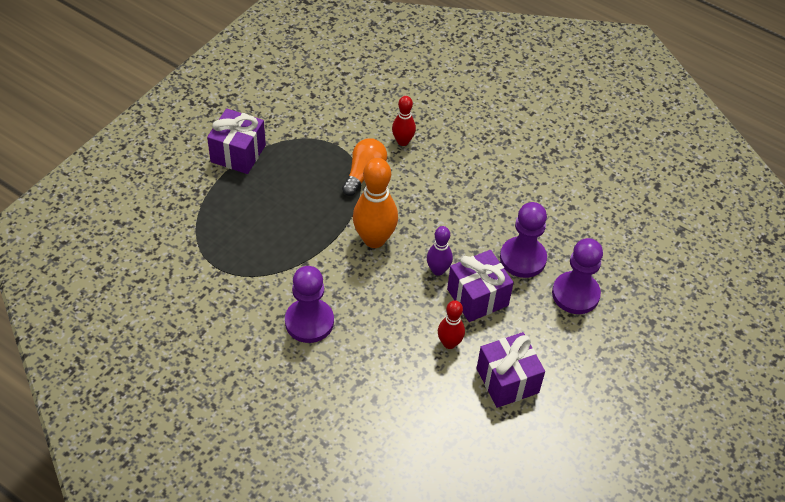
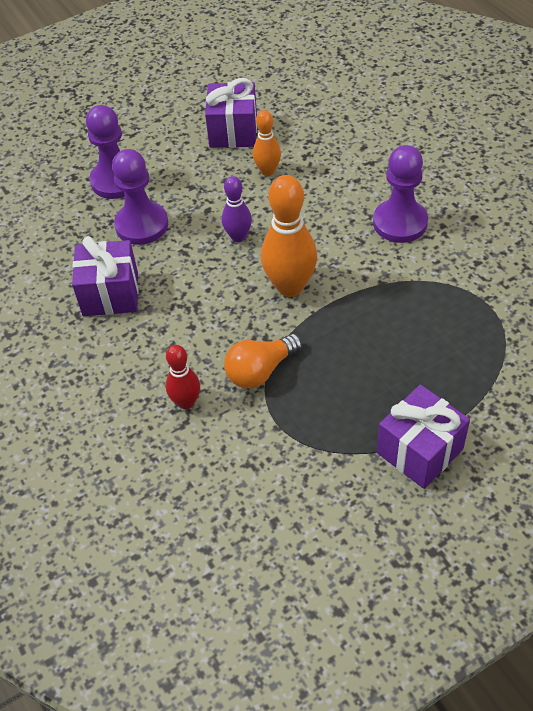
camera: 150 degrees left, 0 degrees up
red bowling pin [438,300,465,349] -> orange bowling pin [253,110,281,176]
purple gift [447,250,514,322] -> purple gift moved to [72,236,138,316]

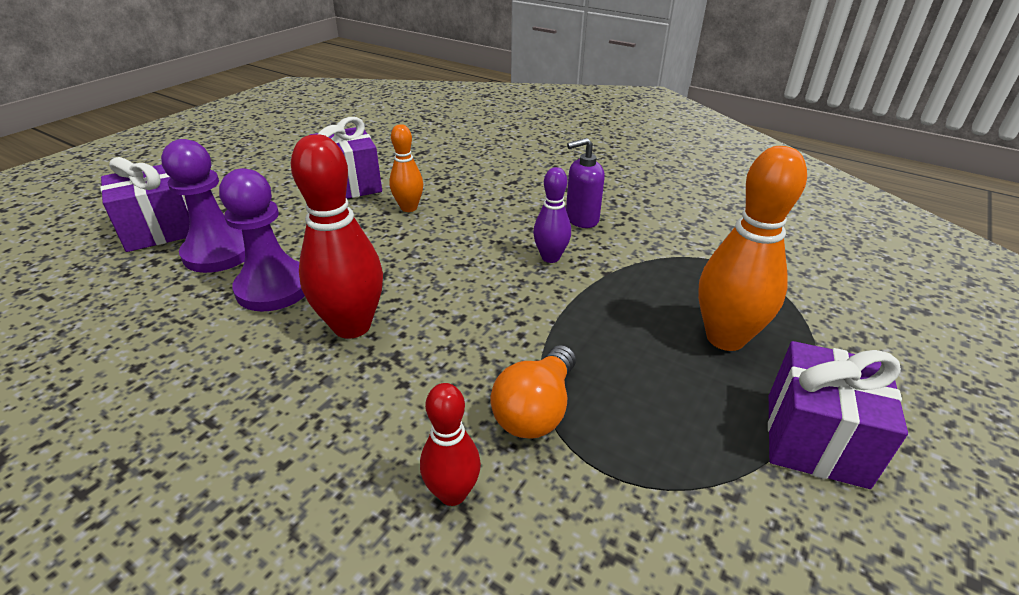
camera: 30 degrees left, 15 degrees down
purple gift [72,236,138,316] -> purple gift moved to [100,157,190,252]
purple bowling pin [222,176,252,242] -> purple bowling pin moved to [533,167,571,263]
orange bowling pin [261,175,317,297] -> orange bowling pin moved to [698,146,807,351]
purple pawn [373,145,428,243] -> purple soap dispenser [566,138,605,228]
none -> red bowling pin [291,134,383,339]

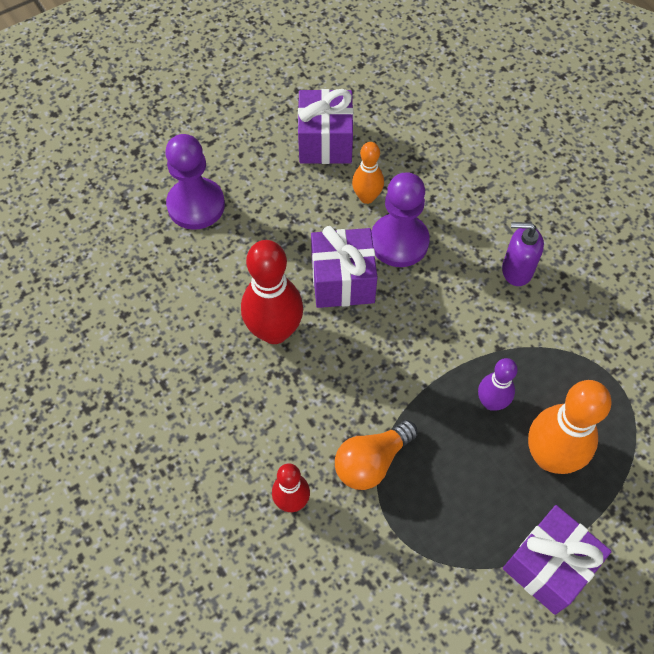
camera: 25 degrees right, 25 degrees up
purple gift [100,157,190,252] -> purple gift moved to [311,226,378,308]
purple pawn [219,168,305,312] -> purple pawn moved to [371,172,430,267]
purple bowling pin [533,167,571,263] -> purple bowling pin moved to [478,358,518,411]

